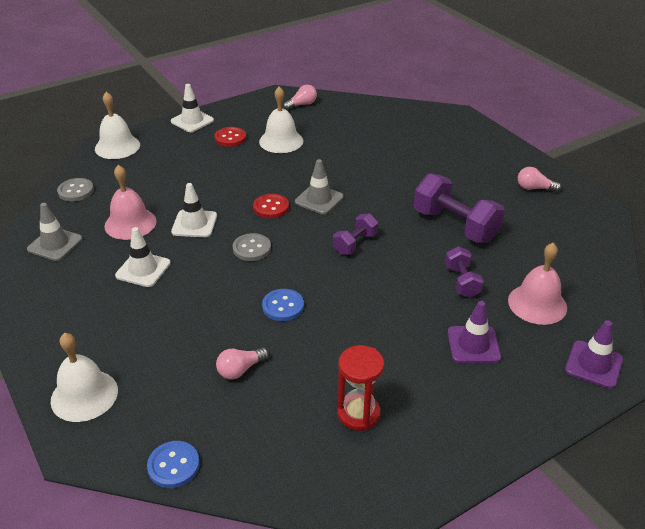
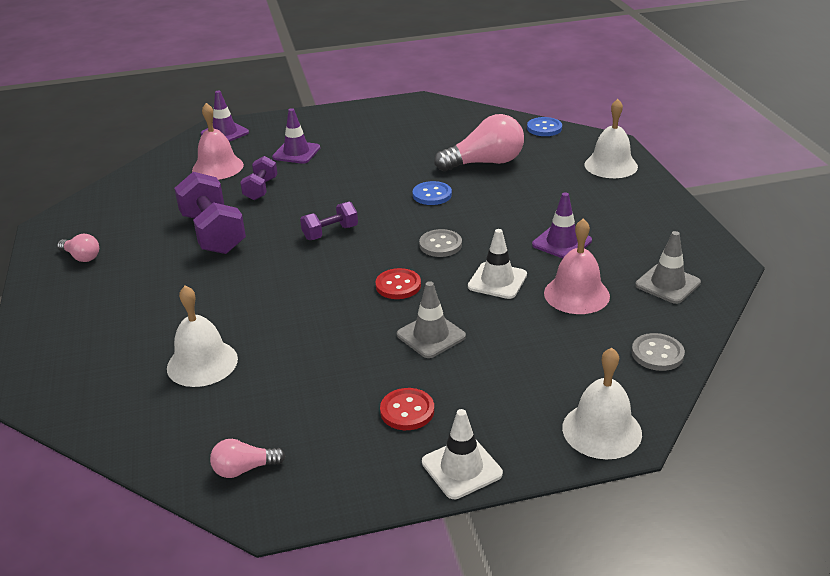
camera: 160 degrees left, 5 degrees down
white traffic cone [115,227,171,287] -> purple traffic cone [532,192,592,258]
pink light bulb [216,348,269,379] -> pink light bulb [434,114,524,171], size x1.97
white bell [259,87,303,153] -> white bell moved to [167,286,238,387]
grey traffic cone [295,159,343,214] -> grey traffic cone moved to [397,281,466,358]
red hourglass [338,345,384,431] -> none

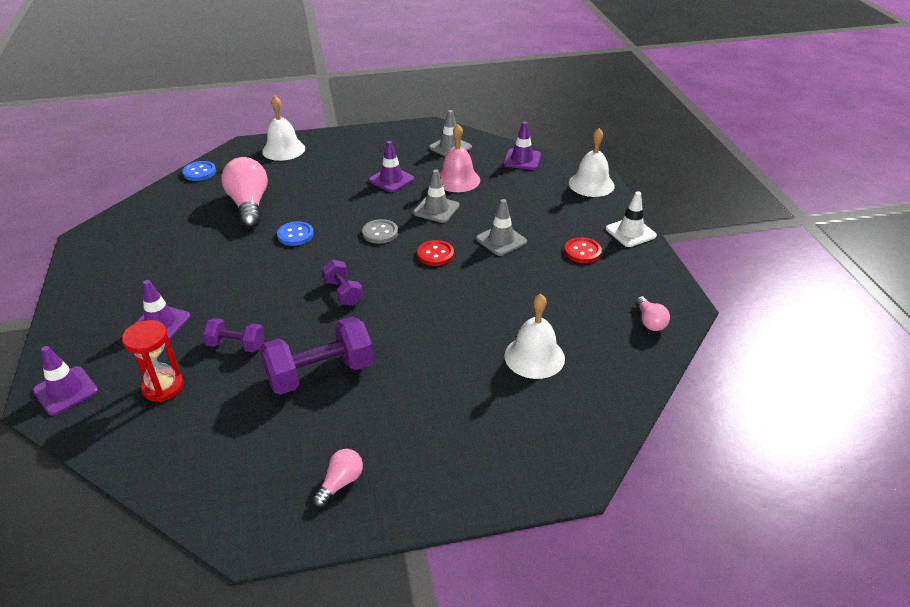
camera: 90 degrees left, 5 degrees up
pink bell [192,103,244,180] -> red hourglass [122,320,184,402]
white traffic cone [468,229,527,299] -> grey traffic cone [413,169,460,223]
grey button [632,333,685,371] -> purple traffic cone [504,122,541,170]

